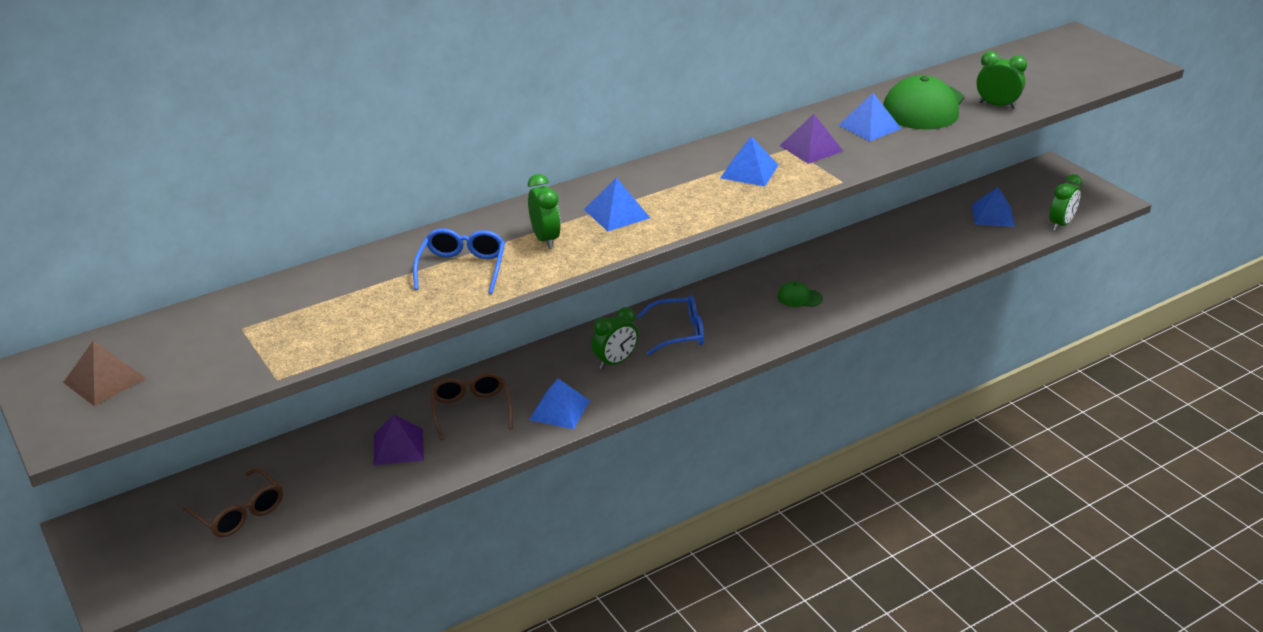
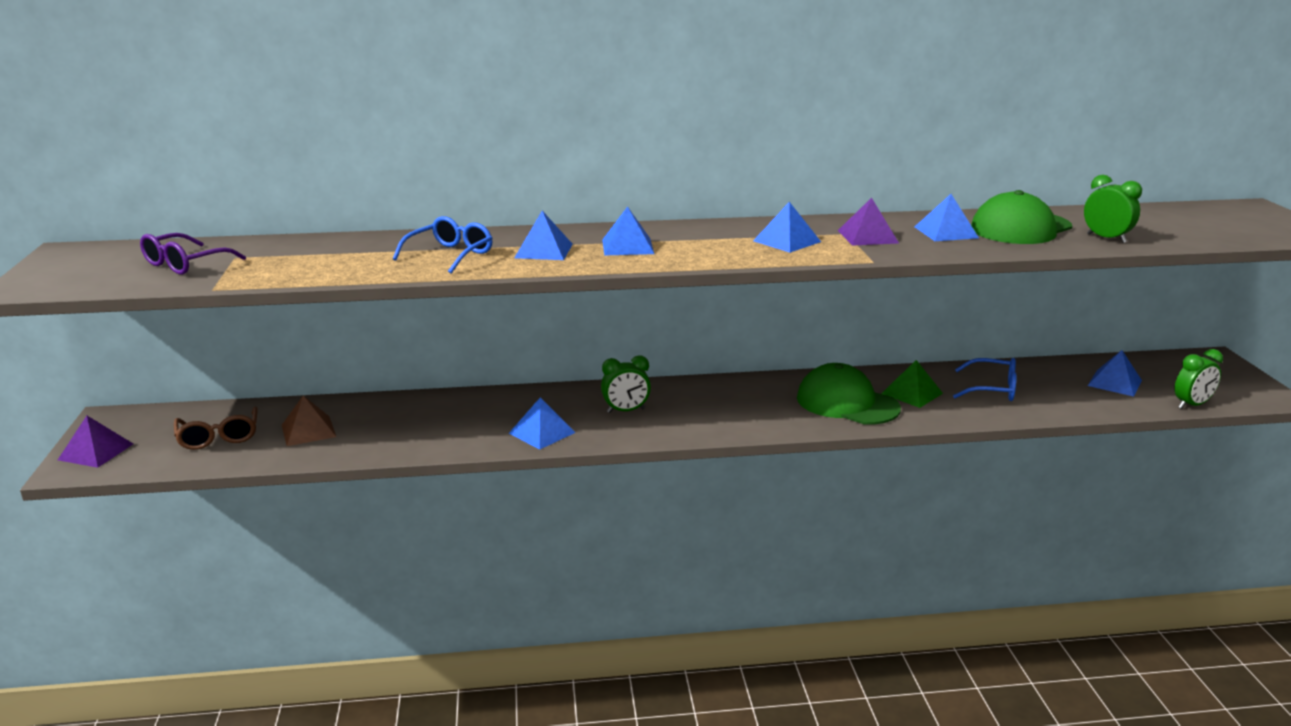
camera: 25 degrees right, 10 degrees down
brown pyramid [63,341,147,406] -> brown pyramid moved to [282,396,336,446]
purple pyramid [374,415,424,466] -> purple pyramid moved to [58,416,133,468]
brown glasses [430,372,513,440] -> none
green clock [528,174,561,249] -> blue pyramid [514,211,573,260]
blue glasses [637,295,704,355] -> blue glasses moved to [953,358,1017,401]
green cap [777,281,823,307] -> green cap [797,363,901,425], size x2.22
none -> purple glasses [140,233,246,275]
none -> green pyramid [881,360,943,408]

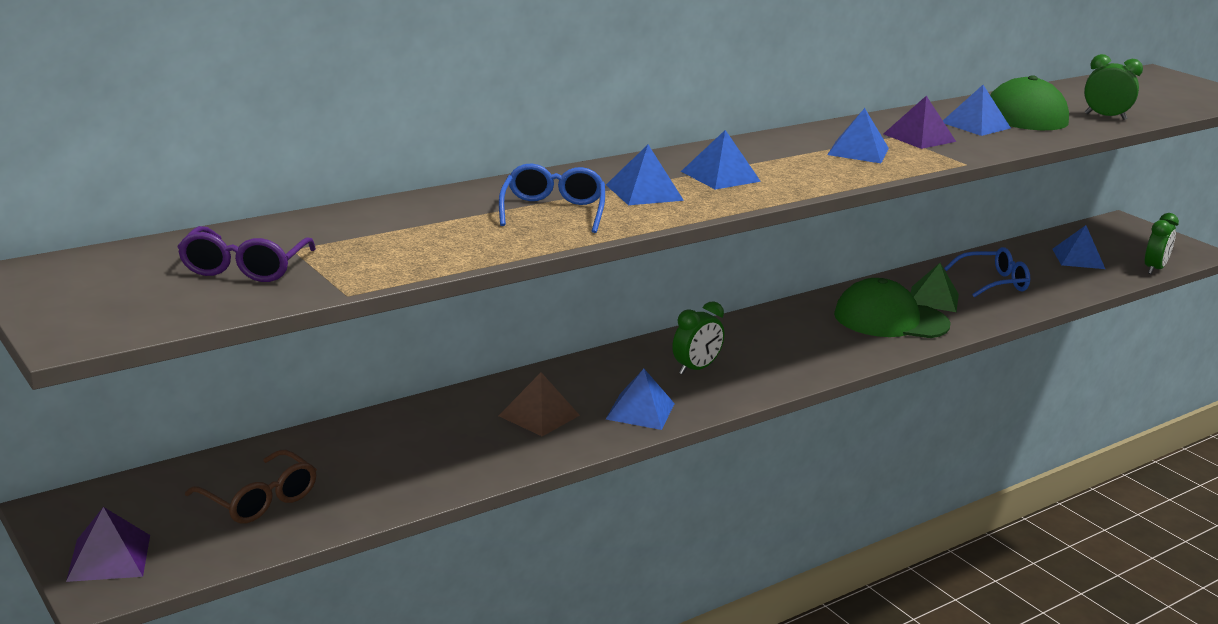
camera: 30 degrees left, 0 degrees up
brown pyramid [282,396,336,446] -> brown pyramid moved to [498,372,580,436]

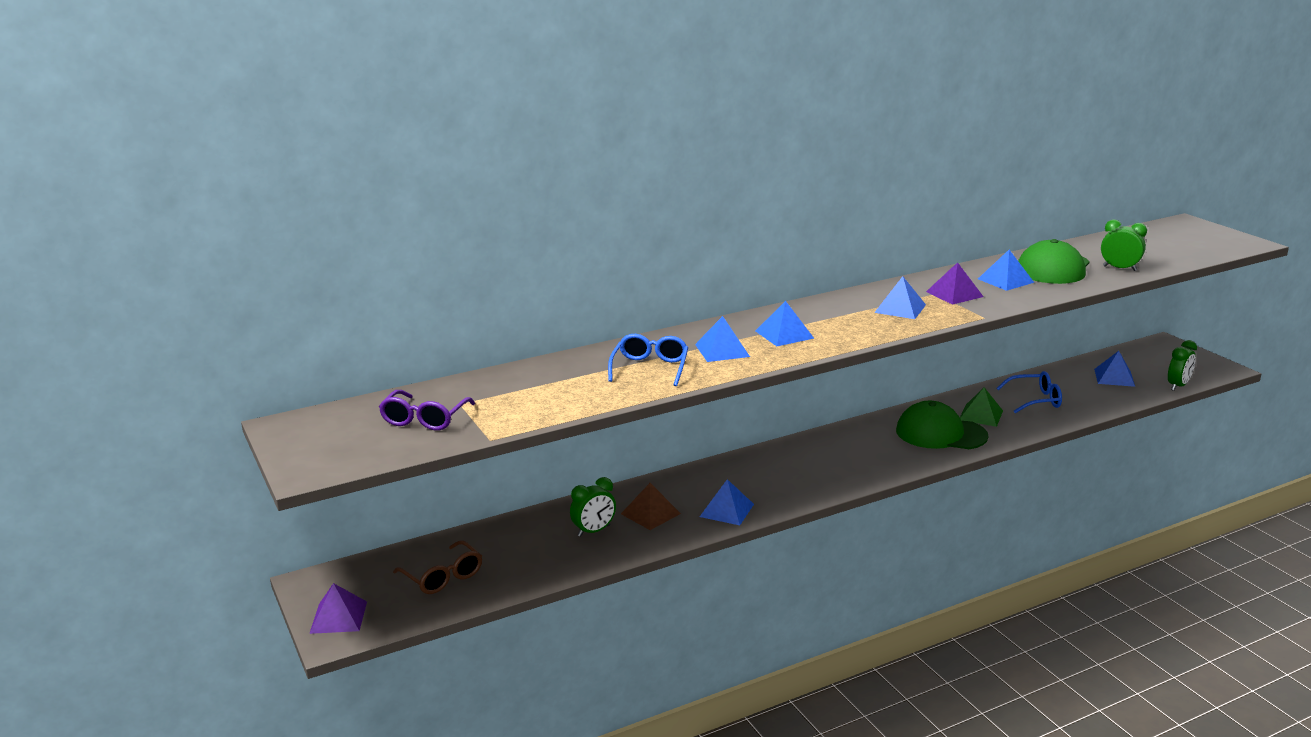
camera: 10 degrees right, 0 degrees up
green clock [672,301,724,375] -> green clock moved to [570,477,616,537]

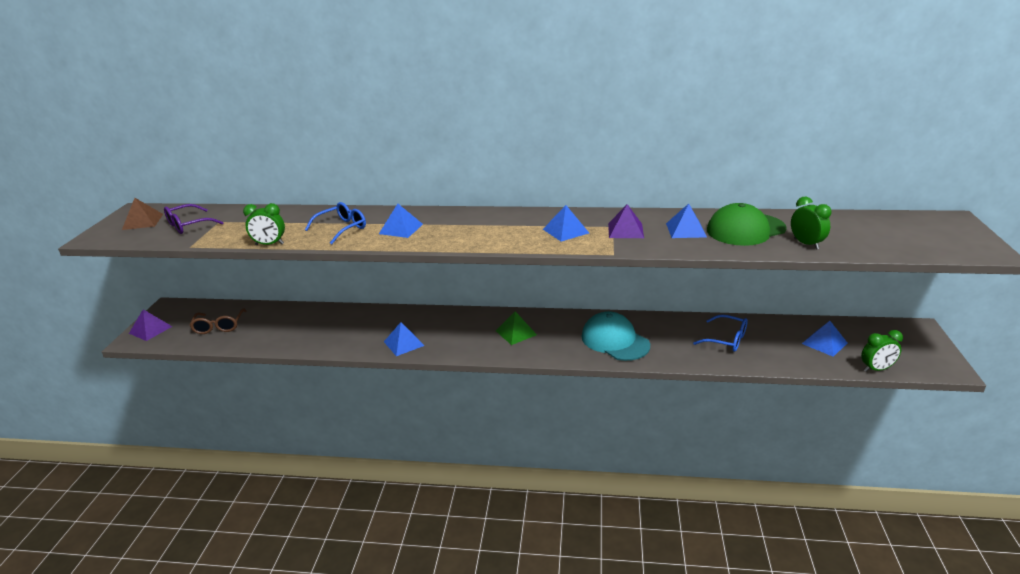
camera: 35 degrees right, 5 degrees up
green clock [570,477,616,537] -> green clock moved to [243,203,285,245]
brown pyramid [621,483,681,530] -> brown pyramid moved to [122,198,163,230]
blue pyramid [756,301,814,346] -> none
green cap [896,401,988,449] -> turquoise cap [581,311,650,361]
green pyramid [960,387,1003,427] -> green pyramid moved to [496,311,537,345]

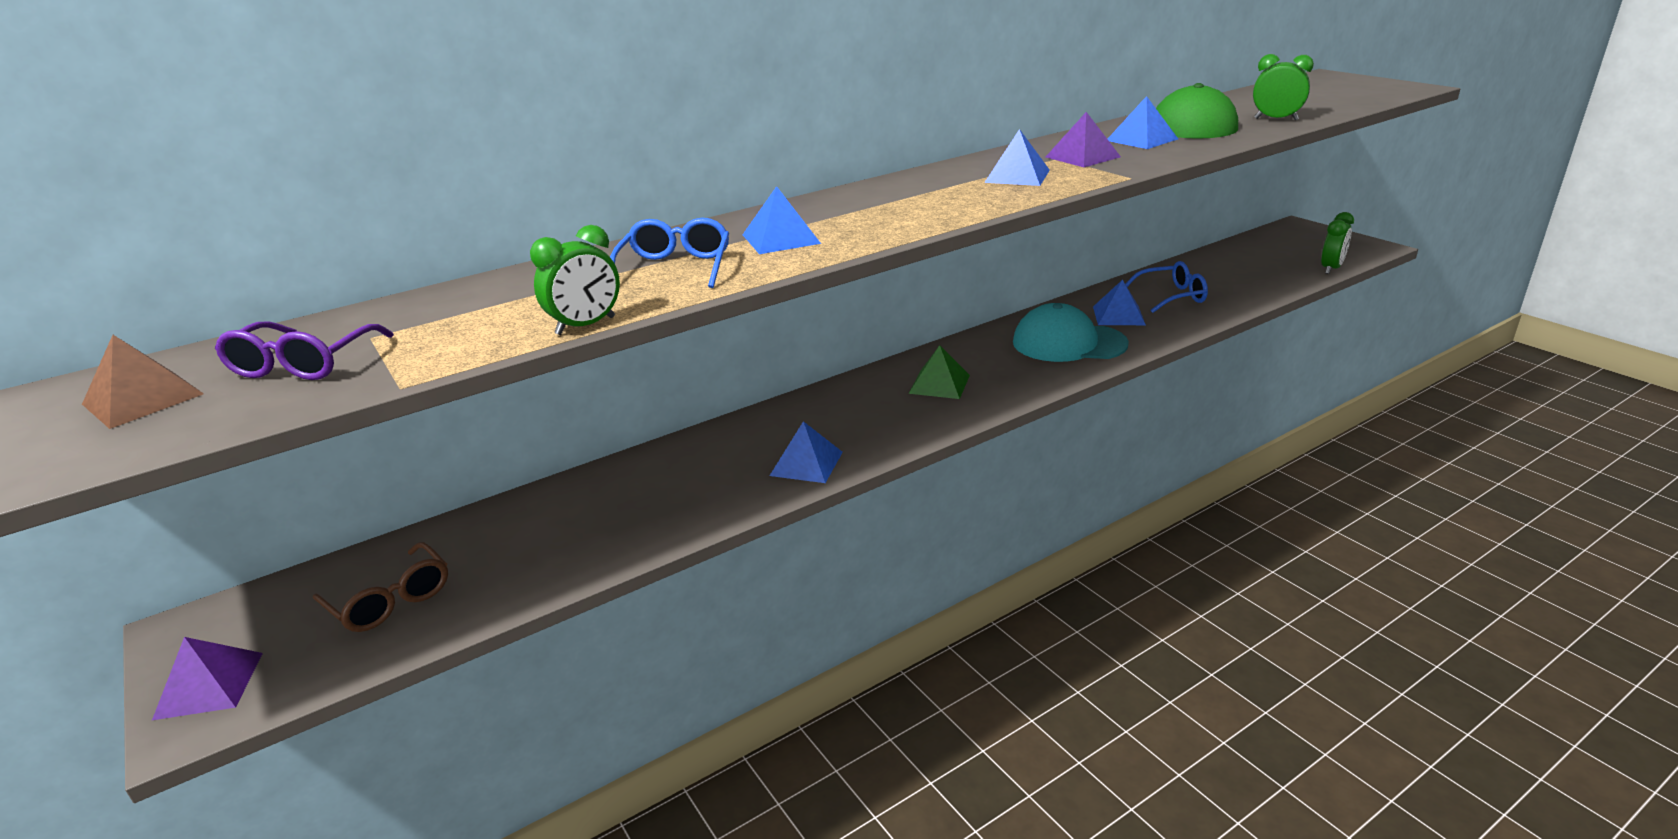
camera: 40 degrees left, 0 degrees up
blue pyramid [802,321,847,357] -> blue pyramid moved to [1093,280,1146,325]

